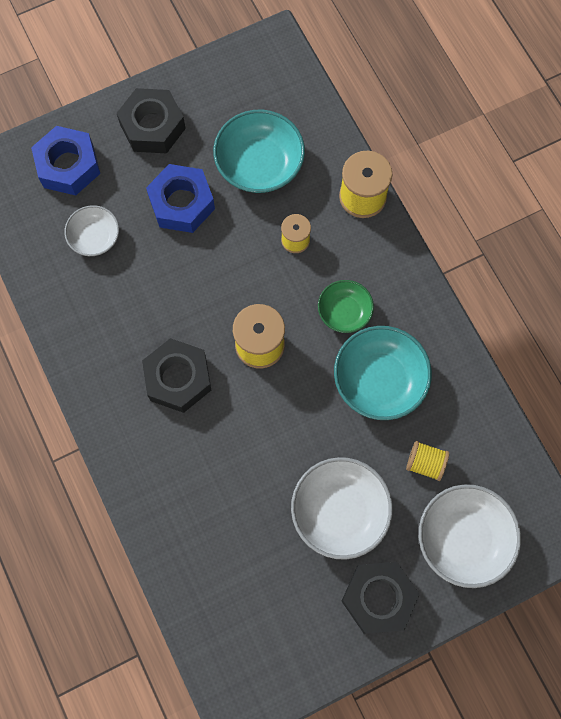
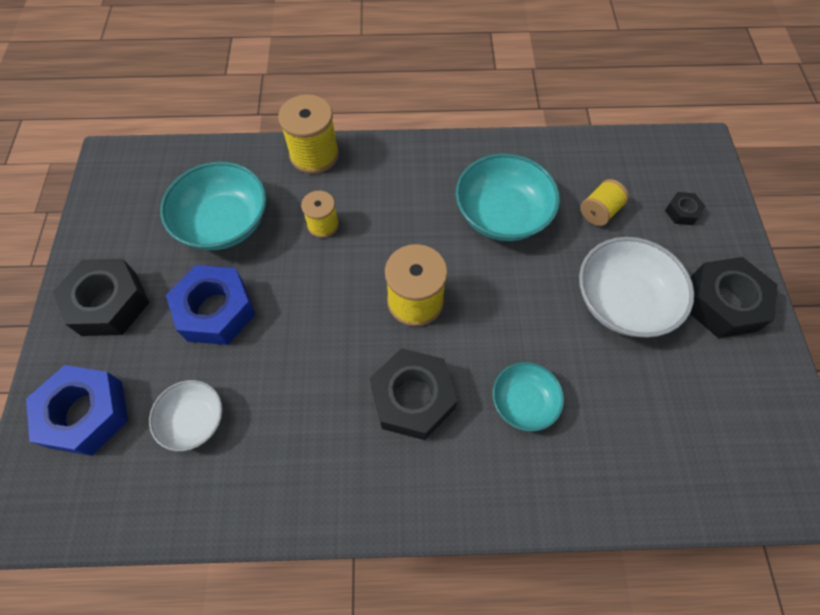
camera: 65 degrees left, 10 degrees down
green bowl [318,280,374,333] -> none
white bowl [419,484,521,588] -> black nut [665,192,706,225]
none -> turquoise bowl [493,362,564,431]

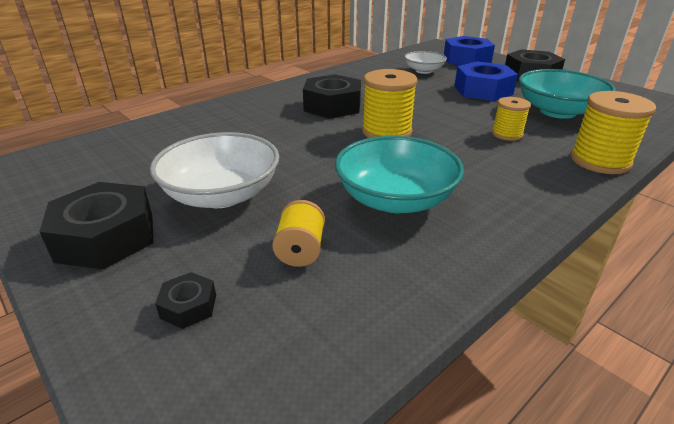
camera: 140 degrees right, 30 degrees down
turquoise bowl [493,362,564,431] -> none

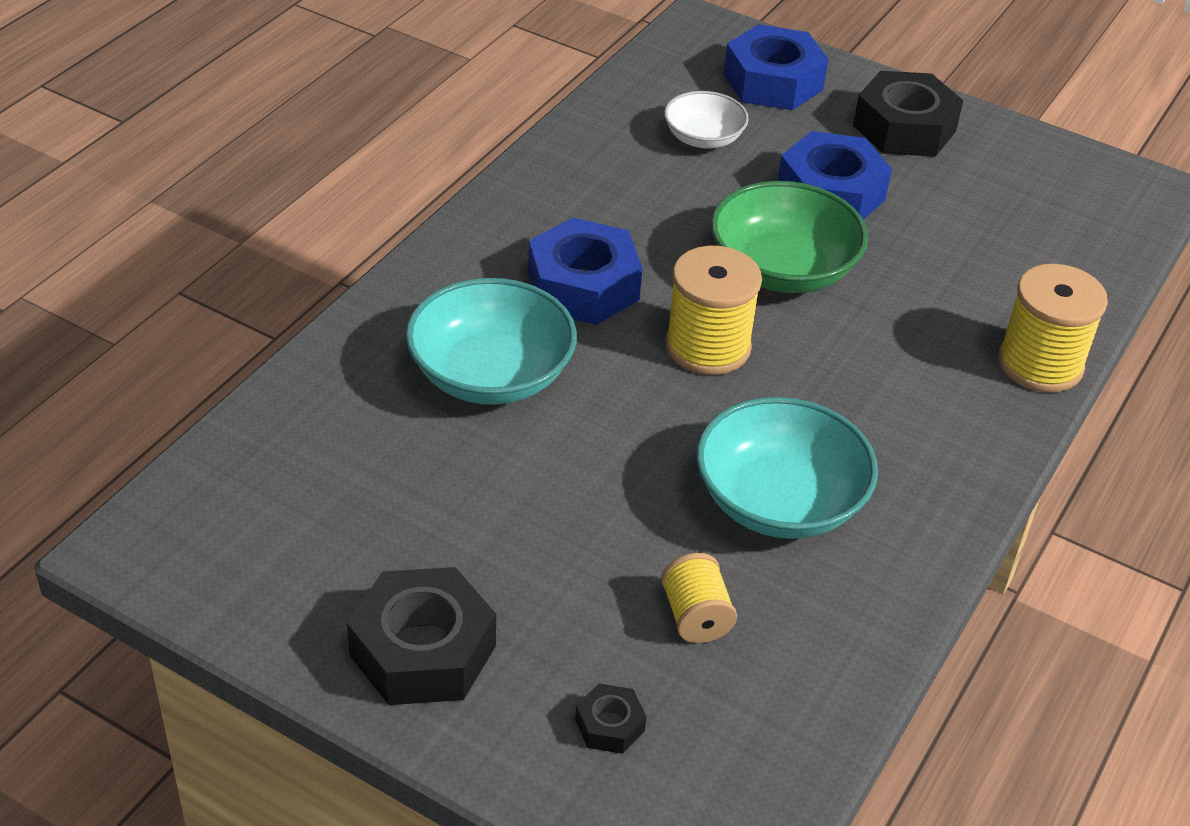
camera: 20 degrees left, 10 degrees up
white bowl [150,132,279,208] -> none
black nut [303,74,361,119] -> blue nut [528,217,642,325]
yellow spool [492,97,531,141] -> none
turquoise bowl [519,69,616,119] -> turquoise bowl moved to [406,278,577,405]
none -> green bowl [711,181,868,293]

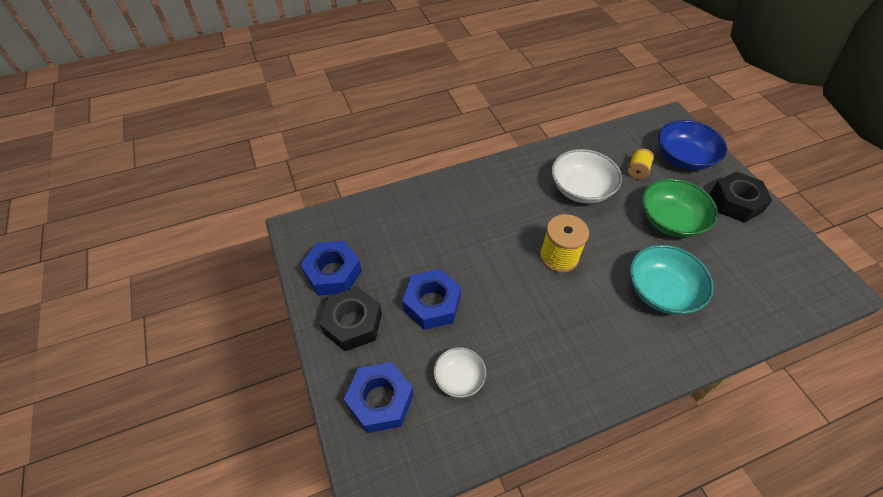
camera: 140 degrees left, 10 degrees up
blue nut [528,217,642,325] -> blue nut moved to [300,241,362,296]
black nut [575,683,646,754] -> blue bowl [658,120,727,170]
turquoise bowl [697,397,878,539] -> white bowl [552,149,622,204]
green bowl [711,181,868,293] -> green bowl moved to [642,179,718,237]
yellow spool [998,264,1108,393] -> none

